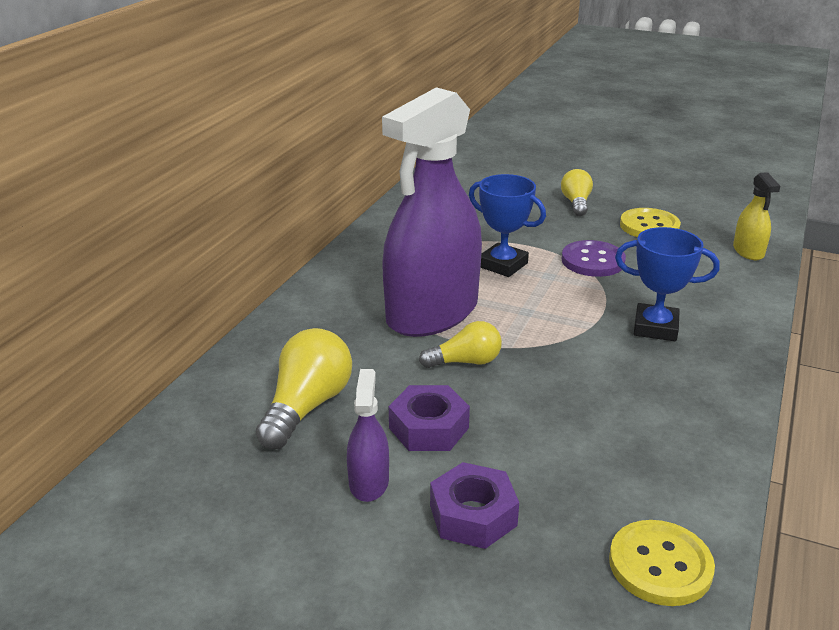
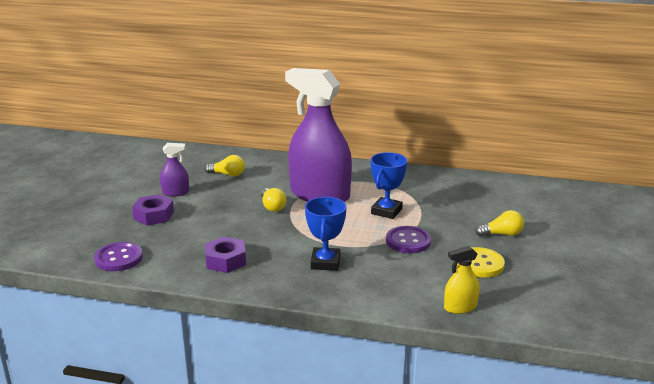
camera: 80 degrees right, 5 degrees down
yellow light bulb [256,328,352,449] -> yellow light bulb [205,155,245,177], size x0.64
purple nut [389,385,470,451] -> purple nut moved to [205,237,246,273]
yellow button [609,520,715,606] -> purple button [94,242,143,271]

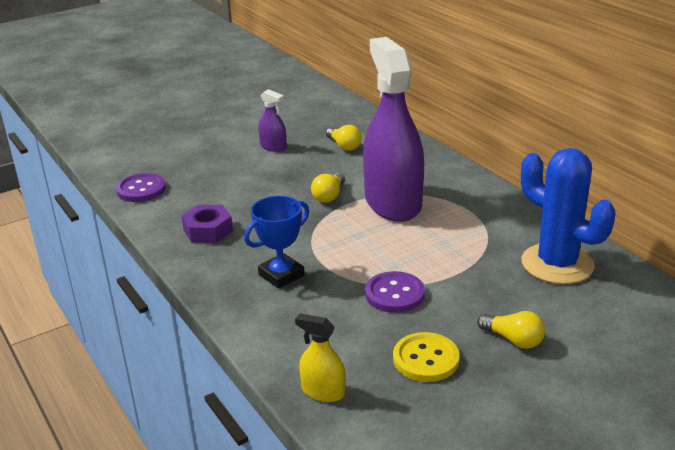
camera: 45 degrees right, 5 degrees up
purple nut [132,194,174,226] -> none
blue trophy [370,152,407,219] -> none
none -> blue cactus [521,148,615,284]

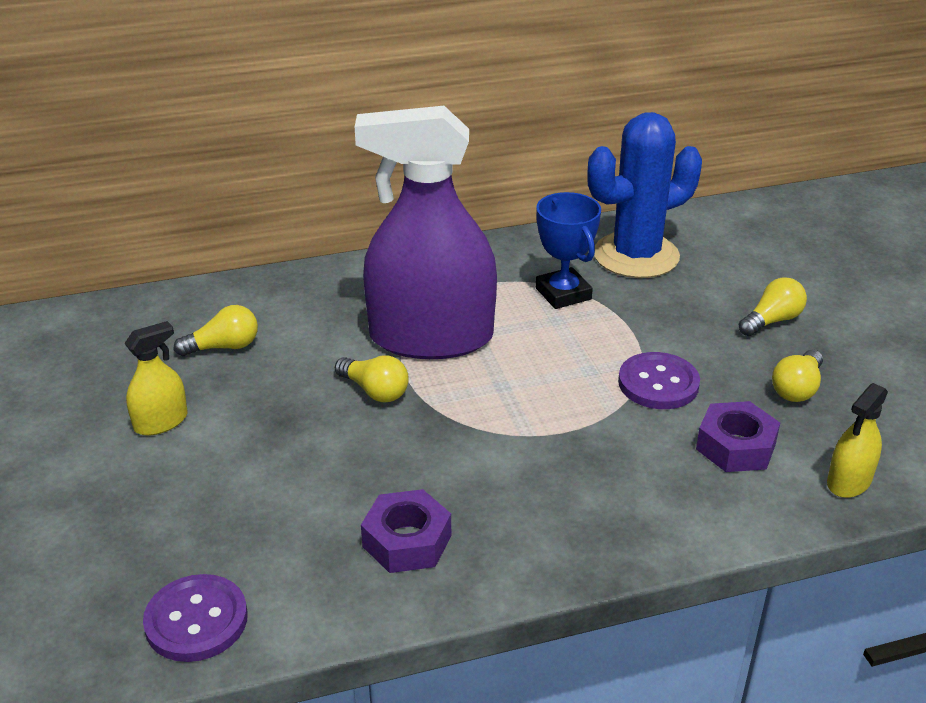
camera: 75 degrees left, 5 degrees up
blue trophy [244,196,309,289] -> blue trophy moved to [536,192,601,309]
purple spray bottle [258,89,287,152] -> yellow spray bottle [124,321,188,436]
yellow button [393,332,460,382] -> yellow light bulb [772,350,823,402]
none -> purple nut [696,401,780,472]

